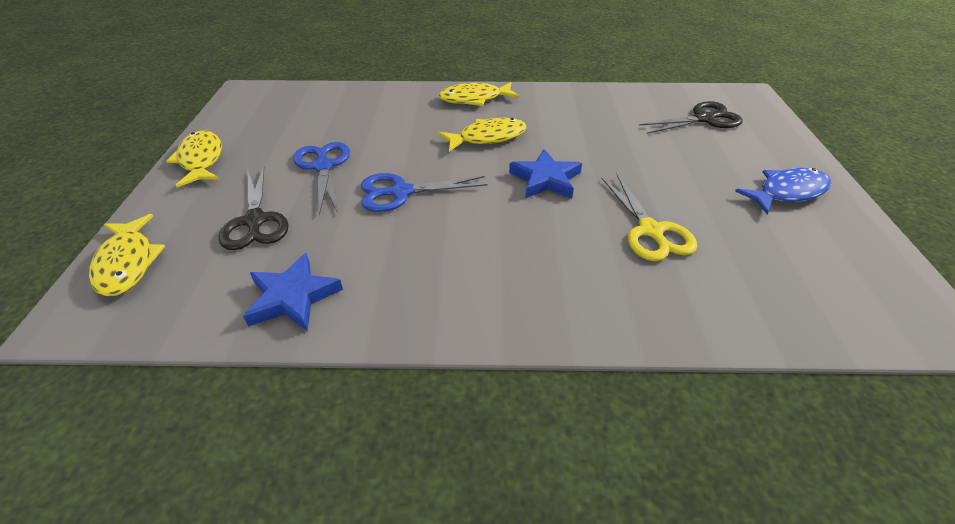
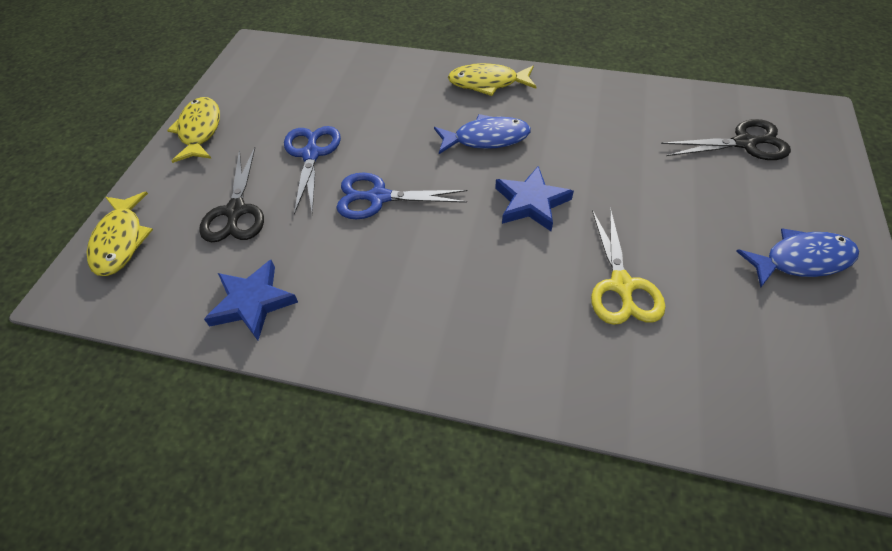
camera: 15 degrees right, 10 degrees up
yellow fish [438,118,527,152] -> blue fish [434,114,531,154]

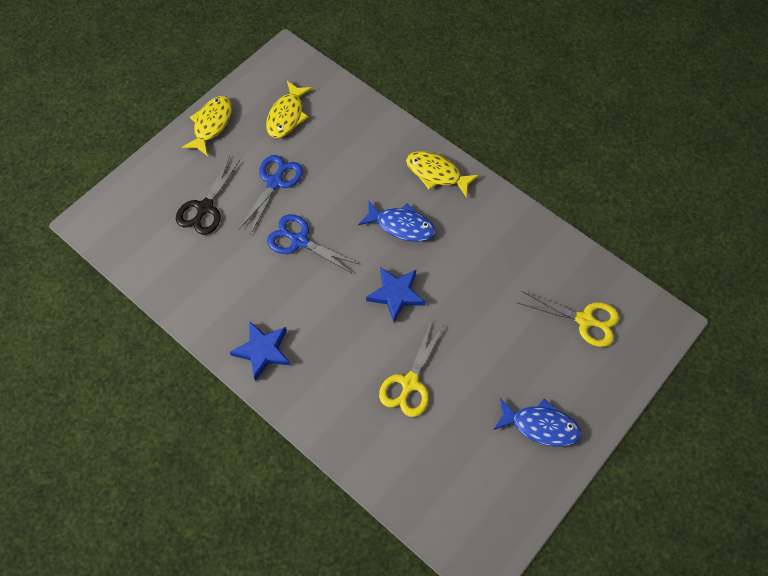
camera: 25 degrees right, 10 degrees up
yellow fish [87,192,153,276] -> yellow fish moved to [266,81,313,138]
blue star [204,260,298,341] -> blue star moved to [230,322,290,381]
black scissors [661,119,791,160] -> yellow scissors [518,291,619,347]

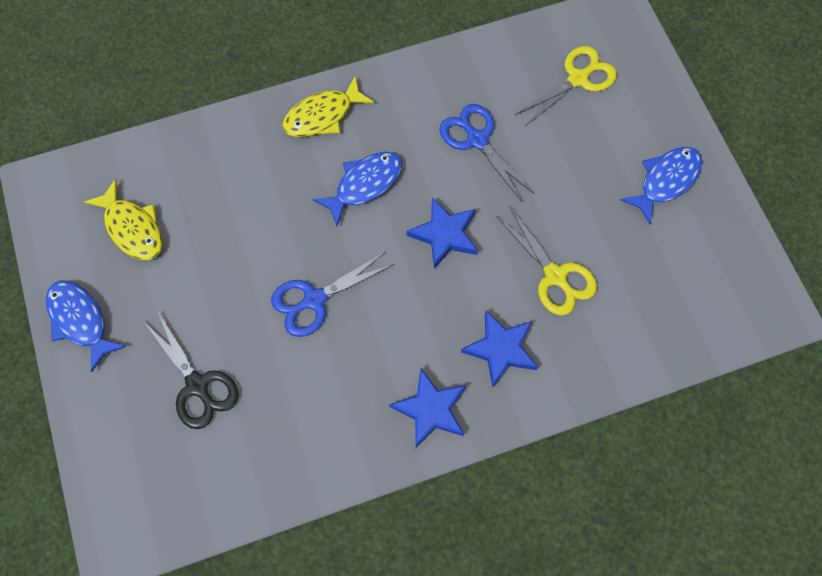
camera: 60 degrees left, 5 degrees up
yellow fish [182,96,232,156] -> blue fish [46,280,127,372]
blue scissors [239,155,303,235] -> blue scissors moved to [439,104,534,202]
none -> blue star [461,311,538,387]

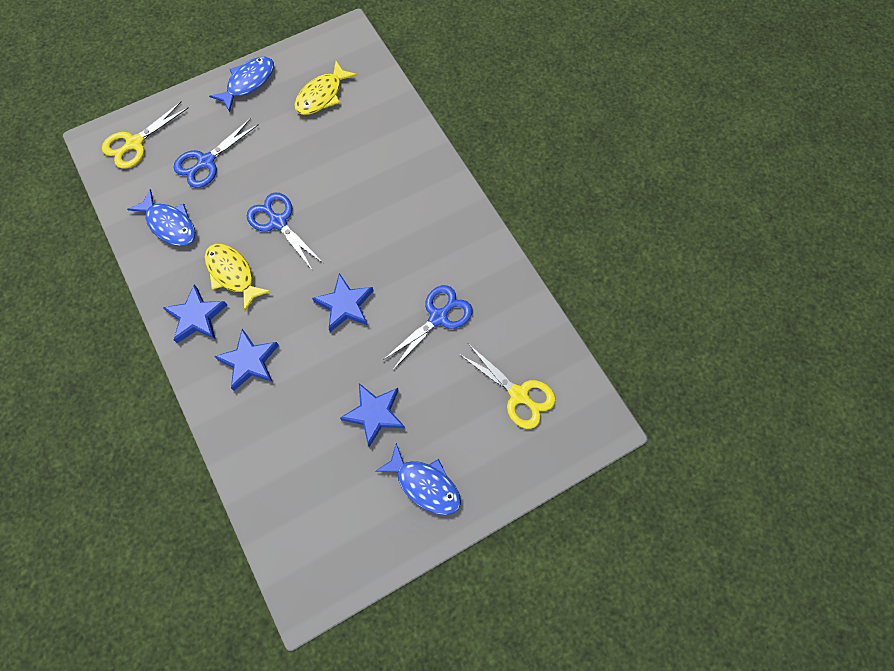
camera: 80 degrees right, 0 degrees up
black scissors [144,312,239,429] -> blue scissors [174,118,258,188]
yellow fish [282,76,374,137] -> yellow fish moved to [205,244,271,311]
blue fish [312,152,402,226] -> blue fish moved to [127,189,196,246]
yellow scissors [496,207,597,316] -> yellow scissors moved to [102,102,188,169]
none -> blue star [340,383,405,447]

